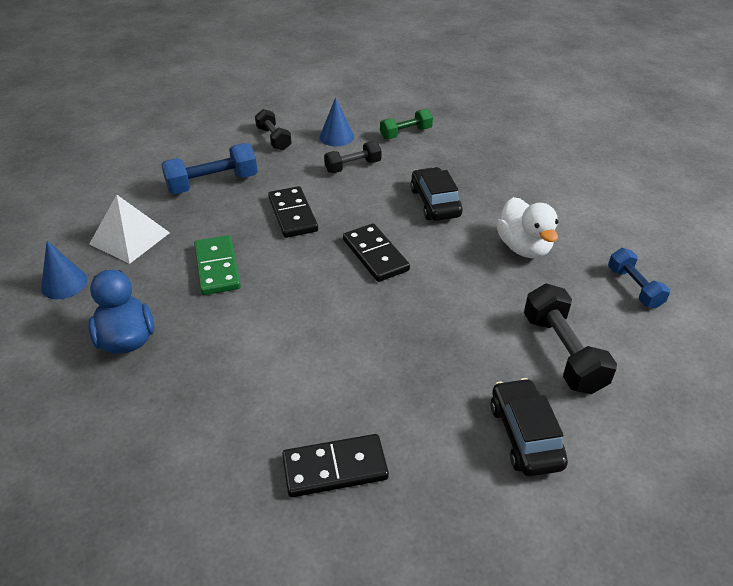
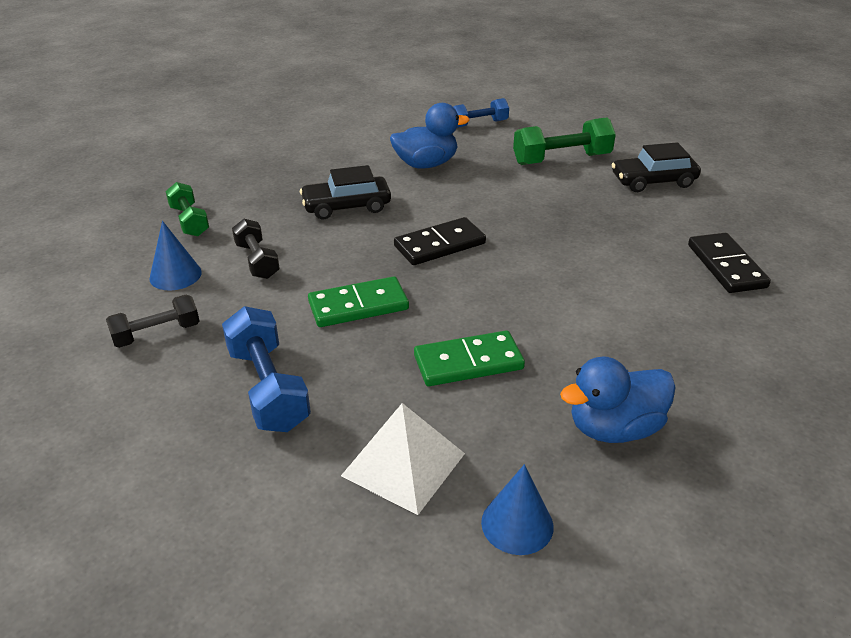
camera: 90 degrees left, 5 degrees down
black domino [268,186,318,238] -> green domino [308,276,409,327]
white duck [496,197,558,258] -> blue duck [390,103,469,169]
black dumbbell [524,283,617,394] -> green dumbbell [513,117,616,165]

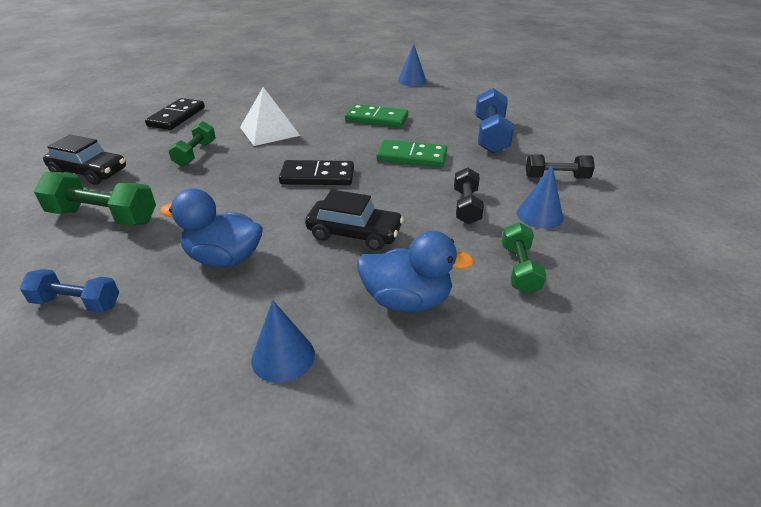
camera: 150 degrees left, 0 degrees up
white pyramid [341,403,465,515] -> white pyramid moved to [240,87,300,146]
blue duck [560,356,676,443] -> blue duck moved to [357,231,474,312]
none -> green dumbbell [168,121,216,166]
none -> blue cone [251,300,315,383]

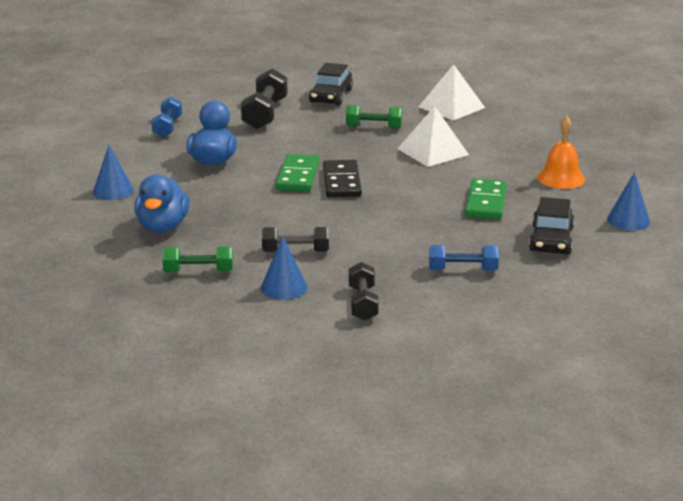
camera: 85 degrees right, 10 degrees down
green dumbbell [34,172,156,226] -> black dumbbell [241,68,288,129]
black domino [145,98,205,130] -> white pyramid [418,64,485,121]
black car [305,190,404,251] -> black car moved to [529,197,575,255]
green domino [376,140,447,167] -> green domino moved to [276,154,320,192]
blue dumbbell [475,88,514,153] -> blue dumbbell [429,245,499,271], size x0.64
none -> orange bell [537,116,585,189]

